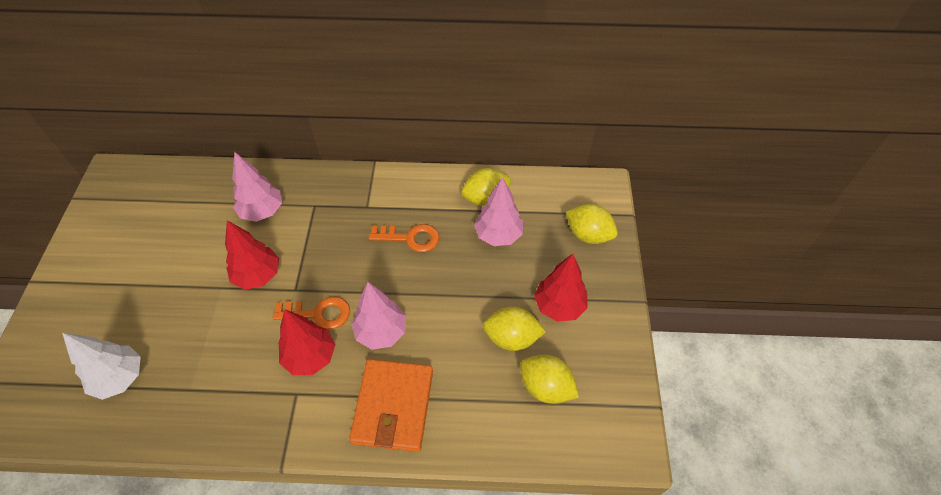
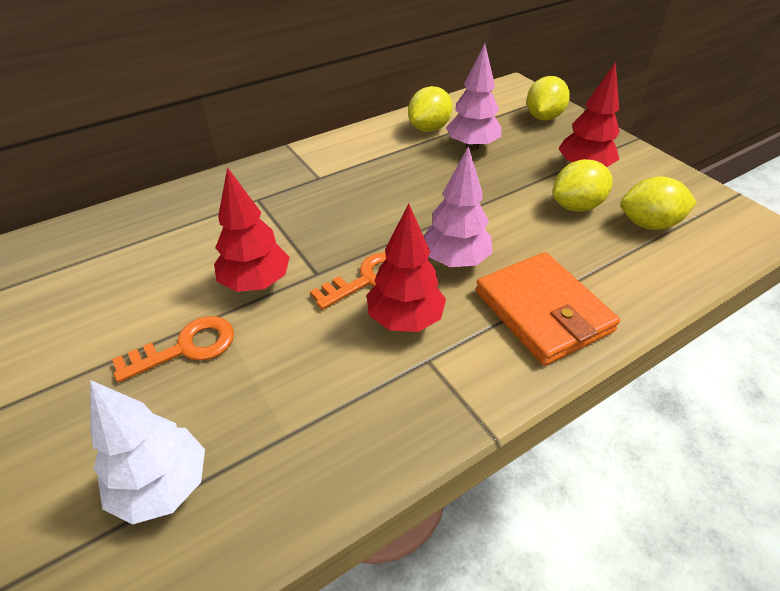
camera: 35 degrees left, 10 degrees down
pink tree [232,152,282,222] -> none
orange key [369,224,440,252] -> orange key moved to [112,316,234,383]
yellow lemon [566,204,618,244] -> yellow lemon turned 60 degrees counterclockwise [527,76,570,121]

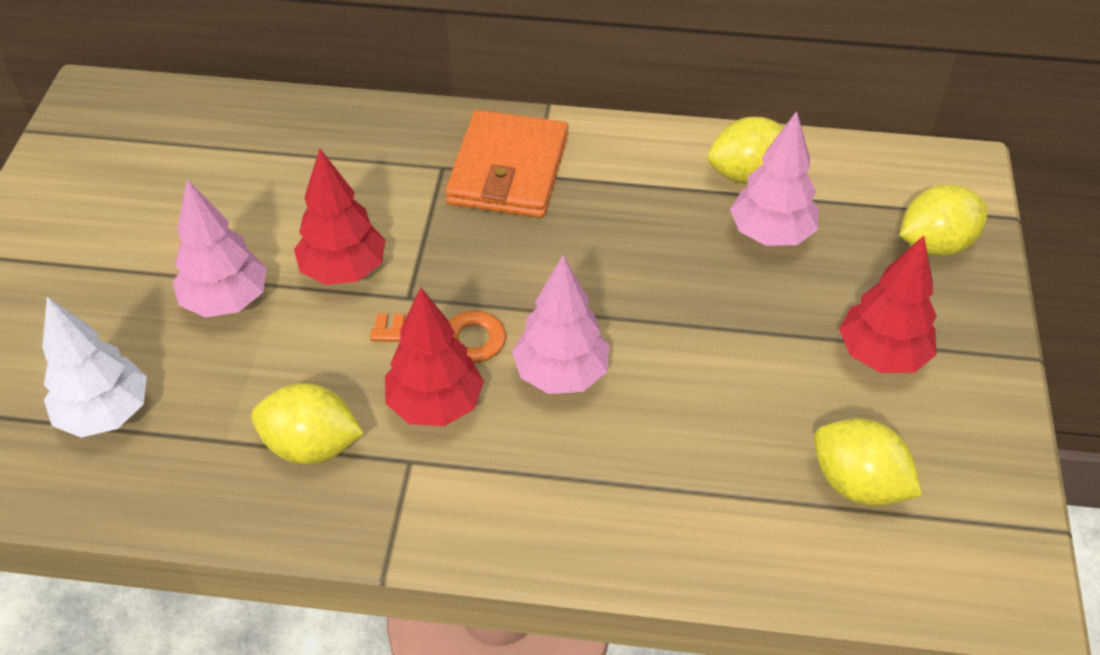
camera: 40 degrees right, 5 degrees up
orange key [112,316,234,383] -> pink tree [173,179,267,317]
orange wallet [476,252,620,366] -> orange wallet moved to [445,110,568,218]
yellow lemon [553,159,613,212] -> yellow lemon moved to [251,383,364,464]

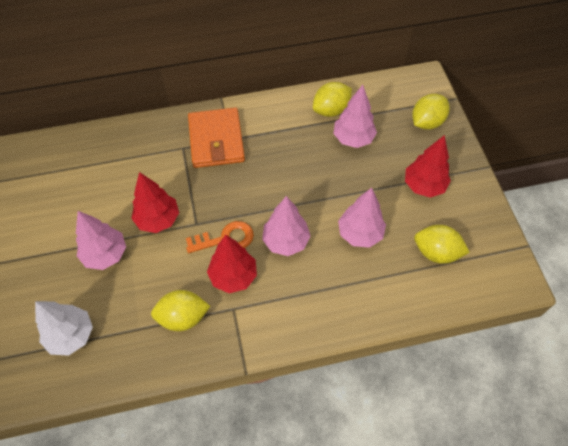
camera: 20 degrees left, 10 degrees up
none -> pink tree [338,188,386,248]

